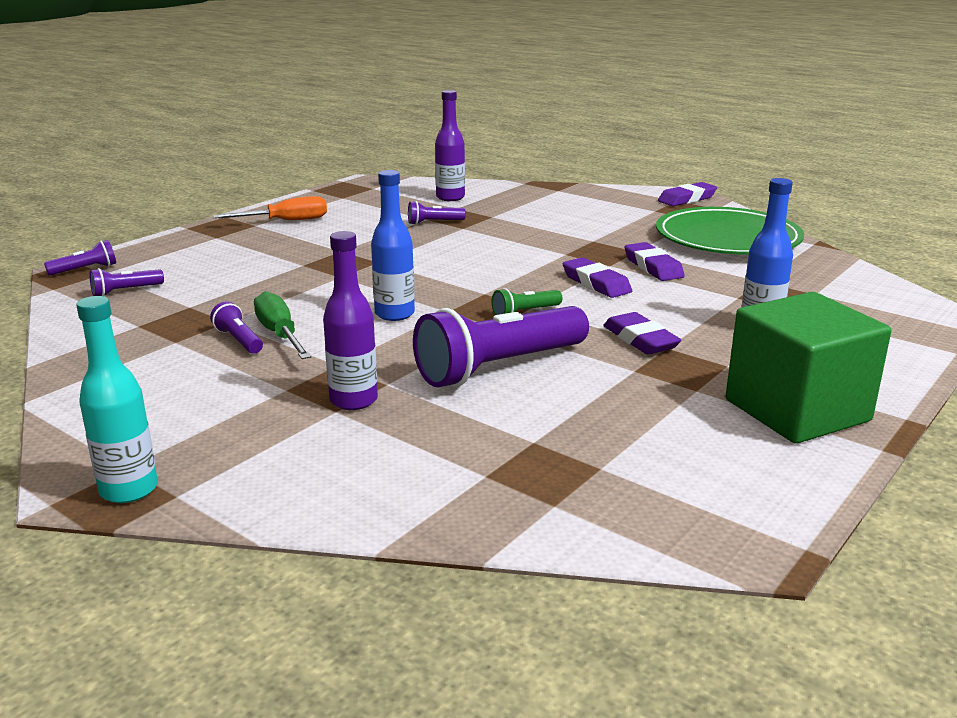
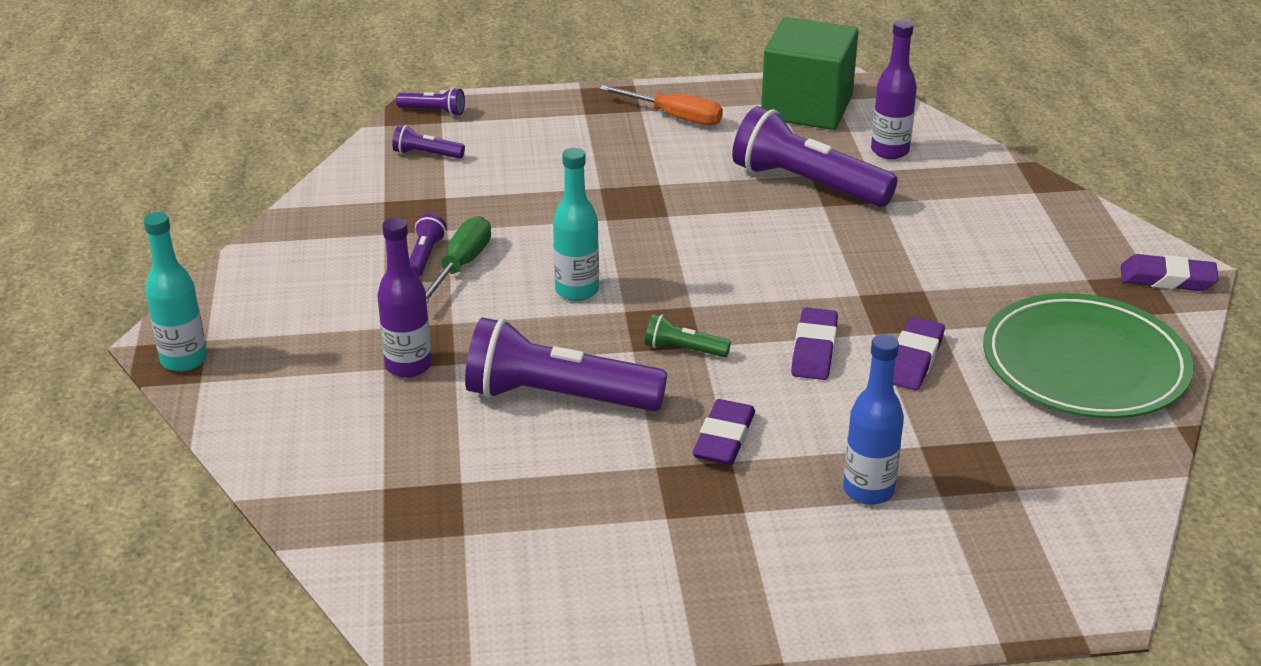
camera: 45 degrees right, 10 degrees up
blue bottle [371,170,415,321] -> turquoise bottle [553,148,599,301]
purple flashlight [408,201,466,225] -> purple flashlight [732,106,898,207], size x2.24
green cube [726,292,891,444] -> green cube moved to [761,17,858,130]

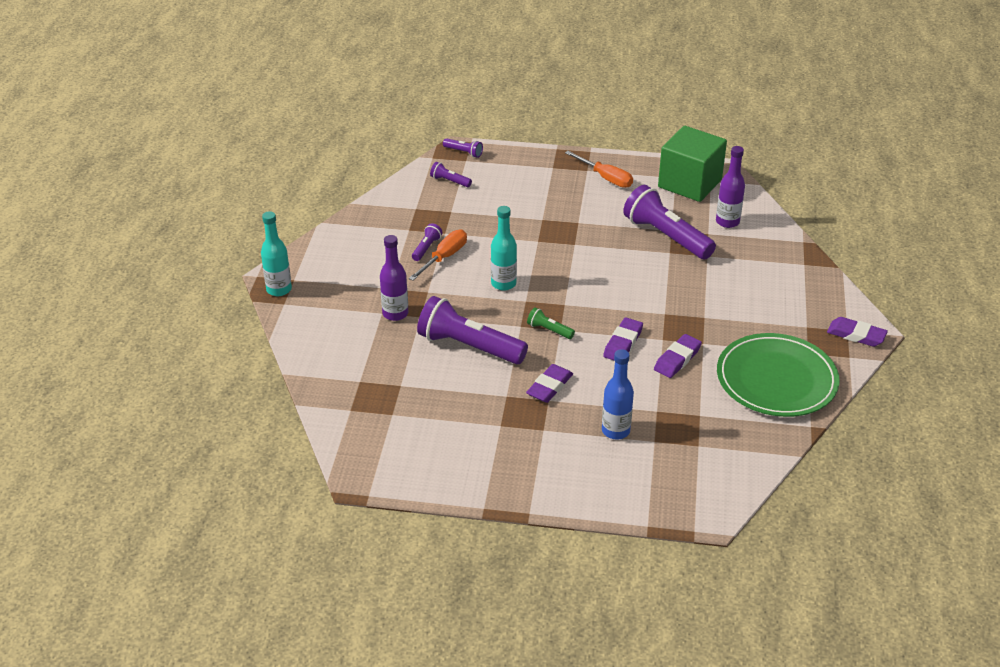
camera: 15 degrees right, 5 degrees up
green screwdriver [426,216,491,302] -> orange screwdriver [409,230,467,281]

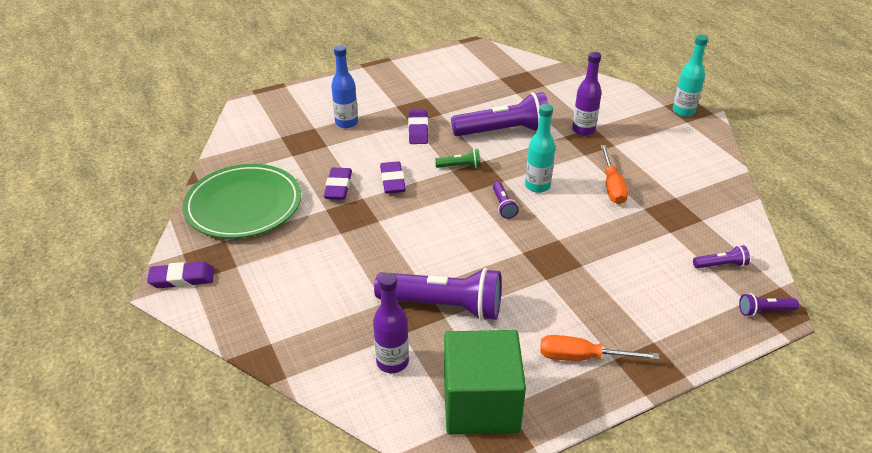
camera: 145 degrees right, 0 degrees up
purple flashlight [412,223,443,261] -> purple flashlight moved to [493,182,519,219]

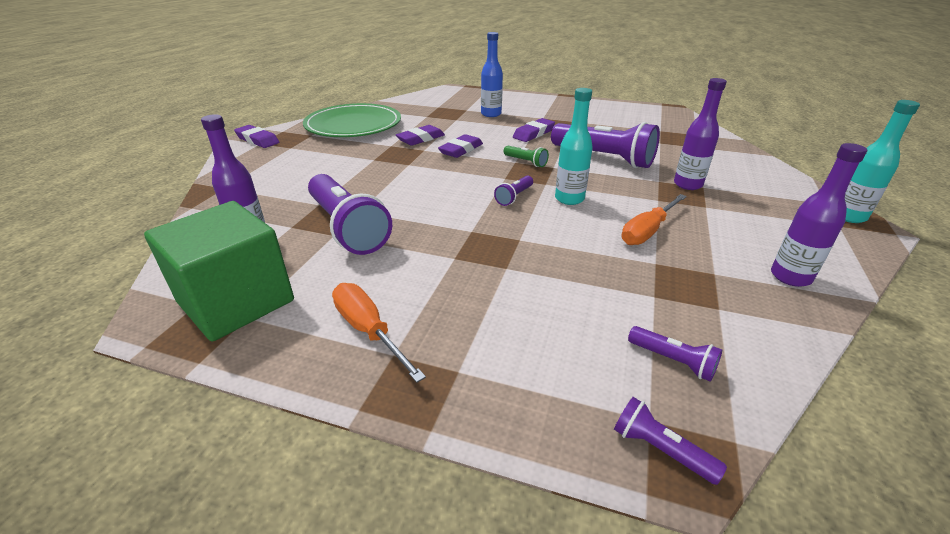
camera: 45 degrees right, 5 degrees down
none -> purple bottle [771,143,867,287]

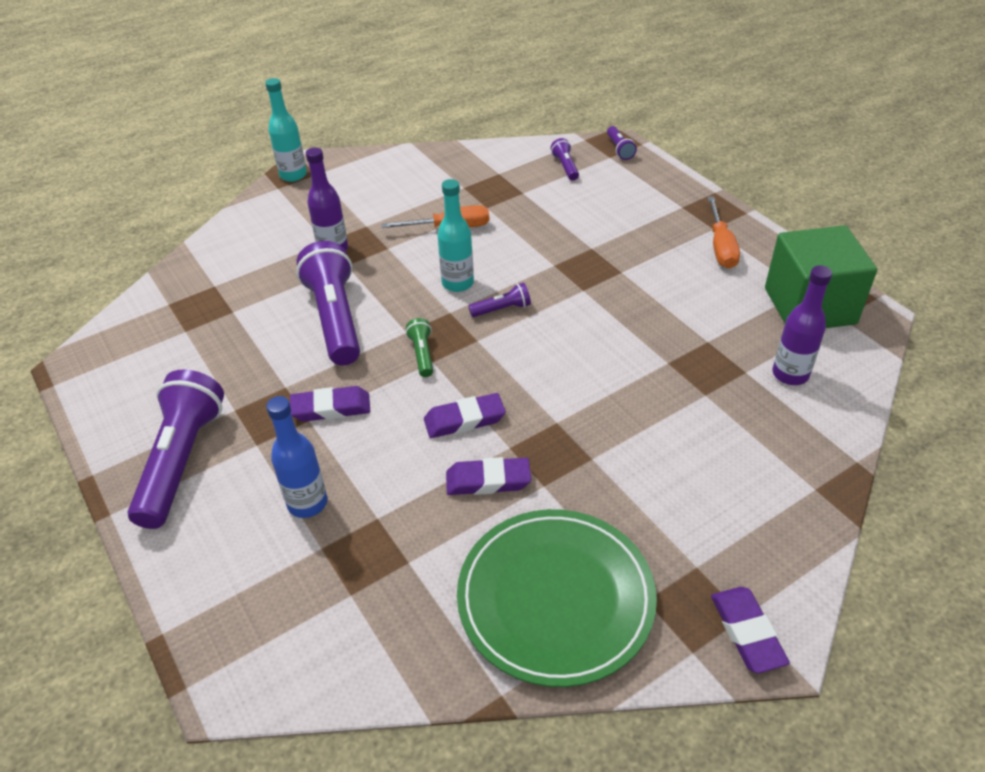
camera: 140 degrees left, 10 degrees up
purple flashlight [308,174,392,255] -> purple flashlight moved to [128,370,224,529]
purple bottle [771,143,867,287] -> none

